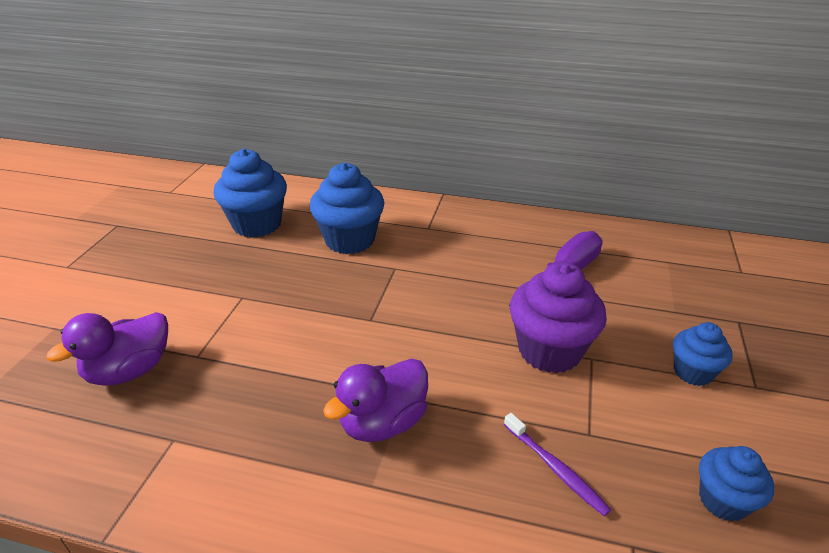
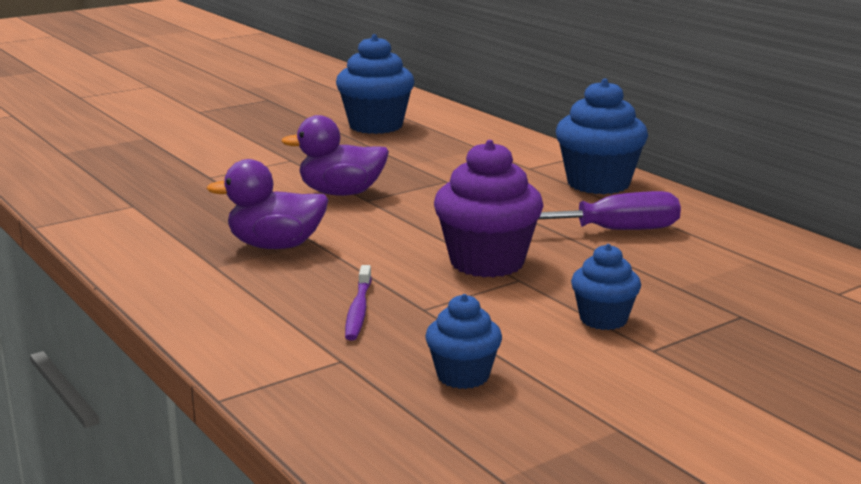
camera: 40 degrees right, 15 degrees down
purple duck [46,312,168,386] -> purple duck moved to [281,115,389,196]
blue cupcake [310,162,384,254] -> blue cupcake moved to [556,79,648,194]

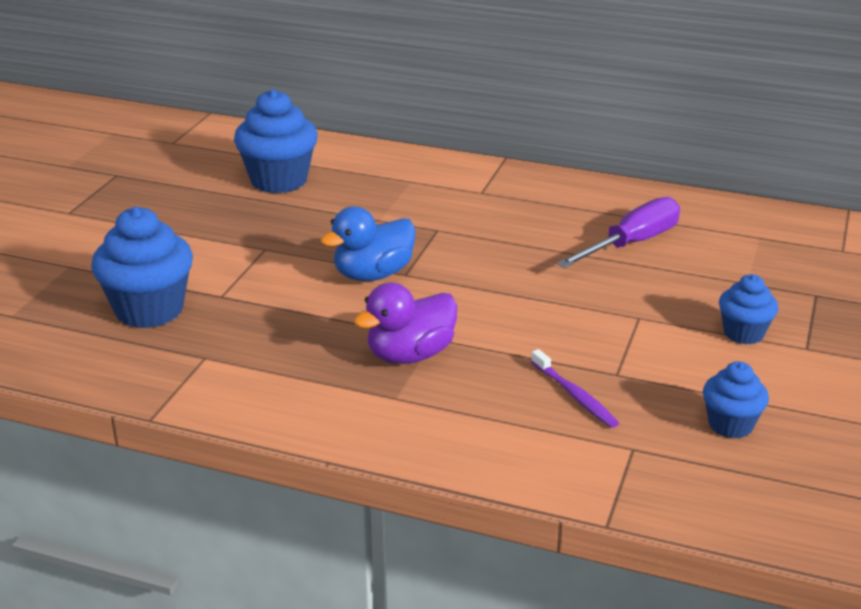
camera: 35 degrees left, 10 degrees up
purple duck [281,115,389,196] -> blue duck [321,206,416,281]
purple cupcake [434,140,544,278] -> none
blue cupcake [556,79,648,194] -> blue cupcake moved to [91,207,193,328]

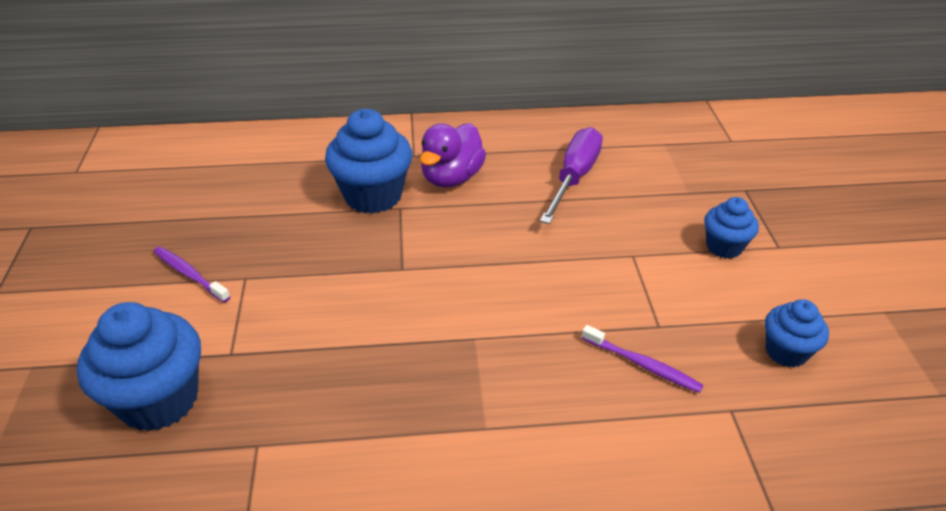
camera: 25 degrees left, 10 degrees up
blue cupcake [234,89,318,193] -> blue cupcake moved to [325,109,412,214]
blue duck [321,206,416,281] -> none
purple duck [354,282,457,364] -> purple duck moved to [420,123,486,188]
none -> purple toothbrush [154,246,230,303]

